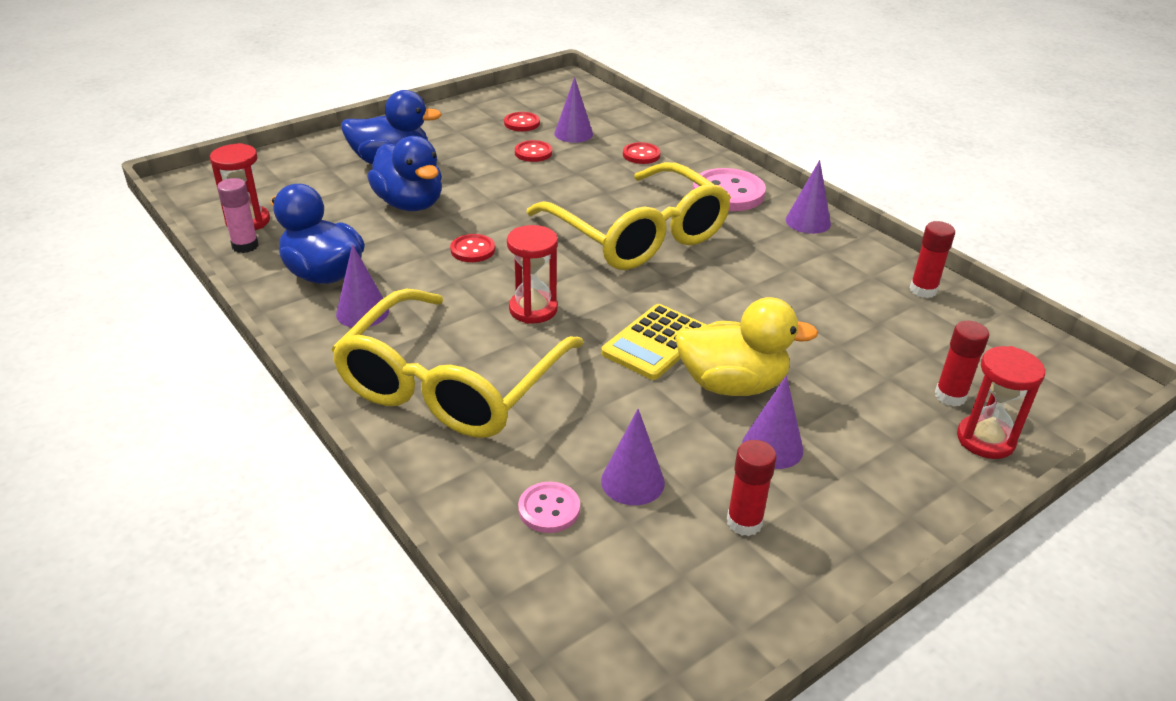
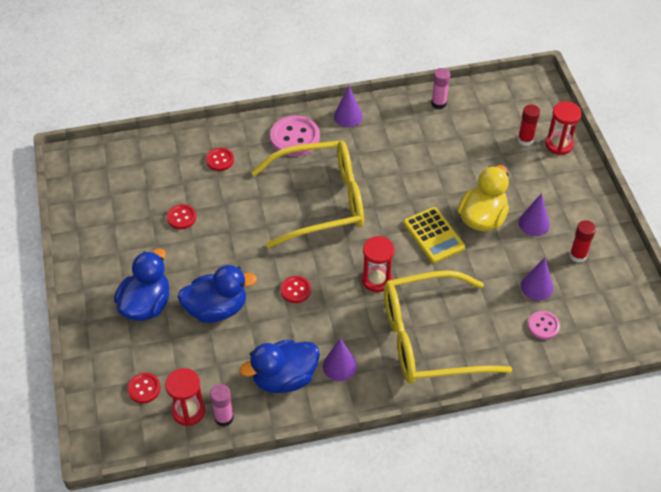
camera: 65 degrees left, 15 degrees up
yellow glasses [331,289,584,438] -> yellow glasses turned 120 degrees clockwise [384,270,512,383]
red button [504,112,540,131] -> red button moved to [127,373,161,403]
purple cone [554,77,593,143] -> none
red glue stick [910,221,955,298] -> pink glue stick [431,68,450,109]

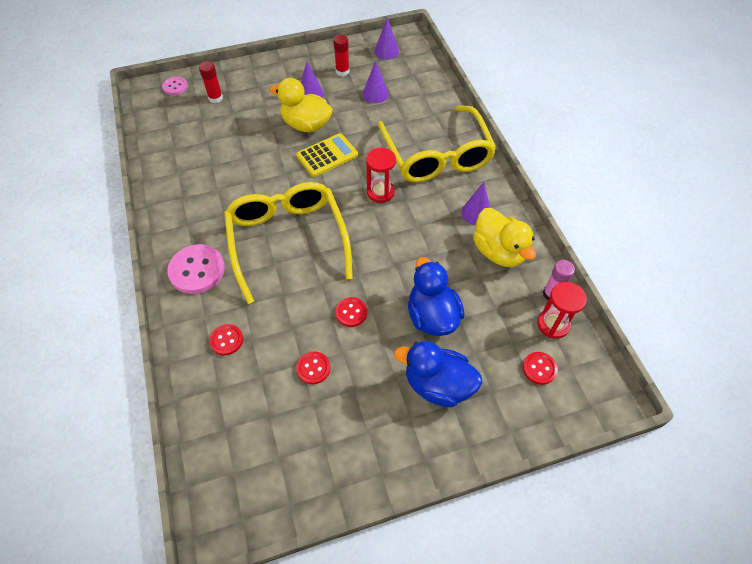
camera: 95 degrees left, 5 degrees up
blue duck [239,340,320,393] -> yellow duck [473,208,536,267]
red button [280,276,311,303] -> red button moved to [335,297,367,327]
purple cone [334,85,363,127] -> purple cone moved to [374,17,399,60]
pink glue stick [431,68,450,109] -> none
pink button [528,311,560,339] -> pink button moved to [162,77,188,95]
red hourglass [545,101,582,155] -> none

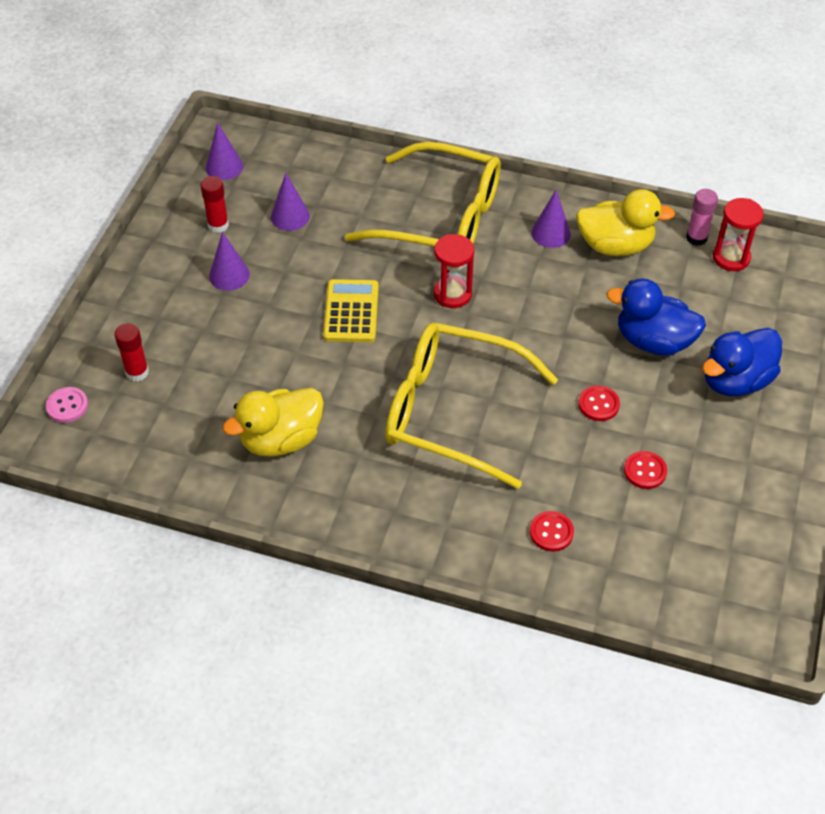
camera: 55 degrees left, 5 degrees down
pink button [167,244,225,294] -> none
yellow duck [270,78,333,132] -> yellow duck moved to [222,388,324,457]
red button [523,352,558,385] -> none

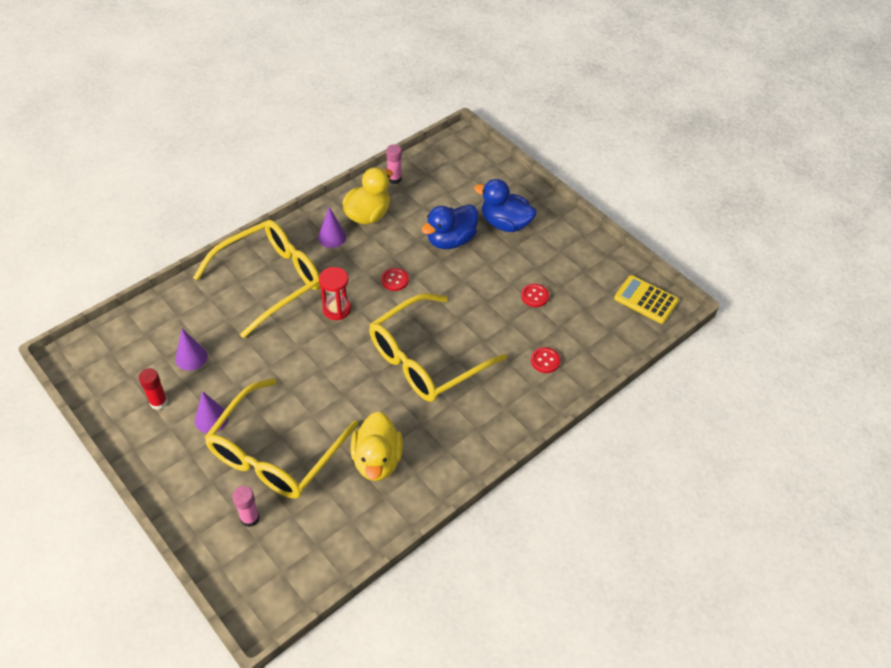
camera: 60 degrees left, 0 degrees up
pink button [46,387,88,423] -> none
red glue stick [115,323,149,381] -> pink glue stick [232,486,260,527]
purple cone [205,123,243,180] -> none
yellow calculator [323,279,379,342] -> yellow calculator moved to [614,275,679,324]
red button [578,385,620,421] -> red button moved to [381,268,409,291]
blue duck [702,328,782,396] -> blue duck turned 120 degrees clockwise [474,179,537,232]
red hourglass [713,198,764,271] -> none
none -> yellow glasses [204,378,358,499]

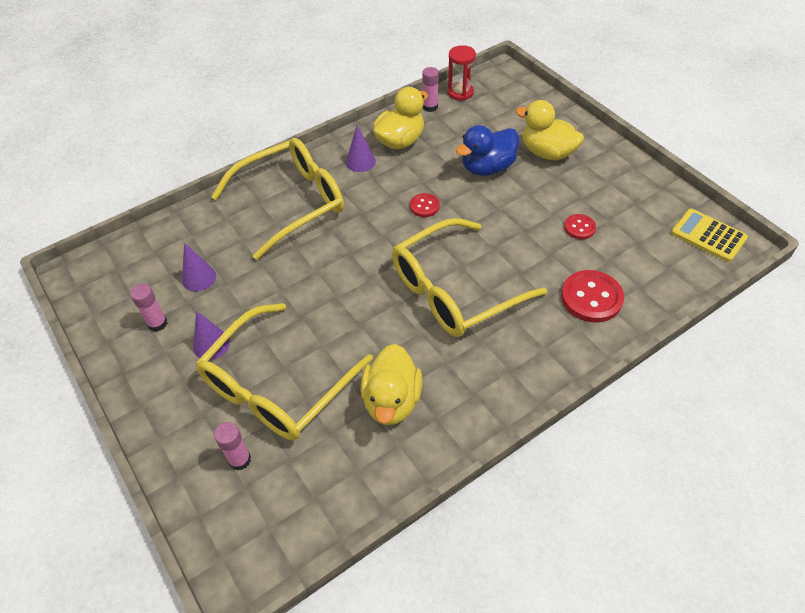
camera: 10 degrees right, 0 degrees up
red glue stick [139,368,168,410] -> pink glue stick [130,284,167,332]
red hourglass [319,267,351,320] -> red hourglass moved to [448,45,476,101]
blue duck [474,179,537,232] -> yellow duck [515,100,584,160]
red button [531,347,560,373] -> red button [561,270,624,323], size x1.80

